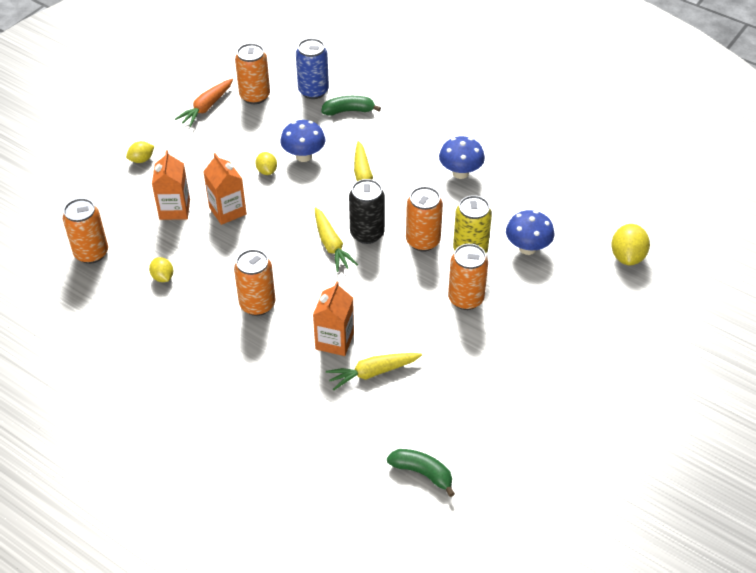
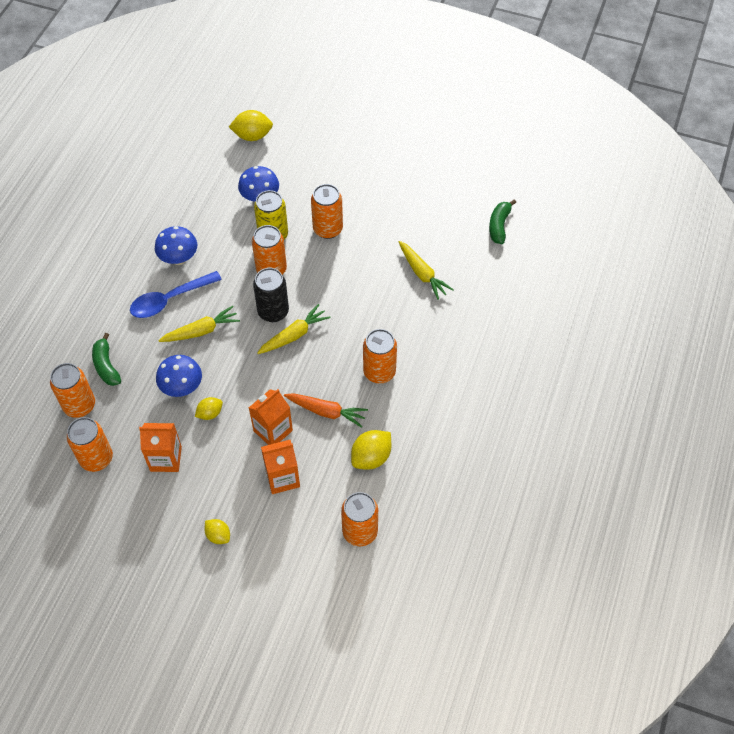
camera: 105 degrees left, 10 degrees up
yellow lemon [149,257,173,282] -> yellow lemon [351,430,391,470], size x1.63
orange carrot [175,78,233,127] -> orange carrot moved to [284,393,368,428]
blue can [296,38,329,99] -> orange can [50,363,95,418]
orange carton [313,281,354,356] -> orange carton moved to [139,423,182,472]
none -> blue spoon [130,271,222,318]

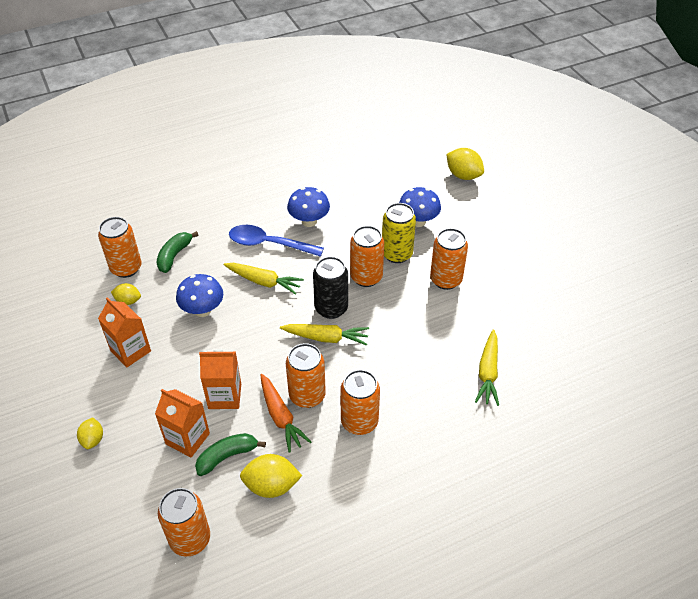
camera: 45 degrees right, 10 degrees down
orange can [67,417,113,472] -> orange can moved to [286,343,326,408]
yellow lemon [195,397,223,420] -> yellow lemon moved to [111,283,141,305]
green banana [489,199,516,244] -> green banana moved to [195,433,266,476]

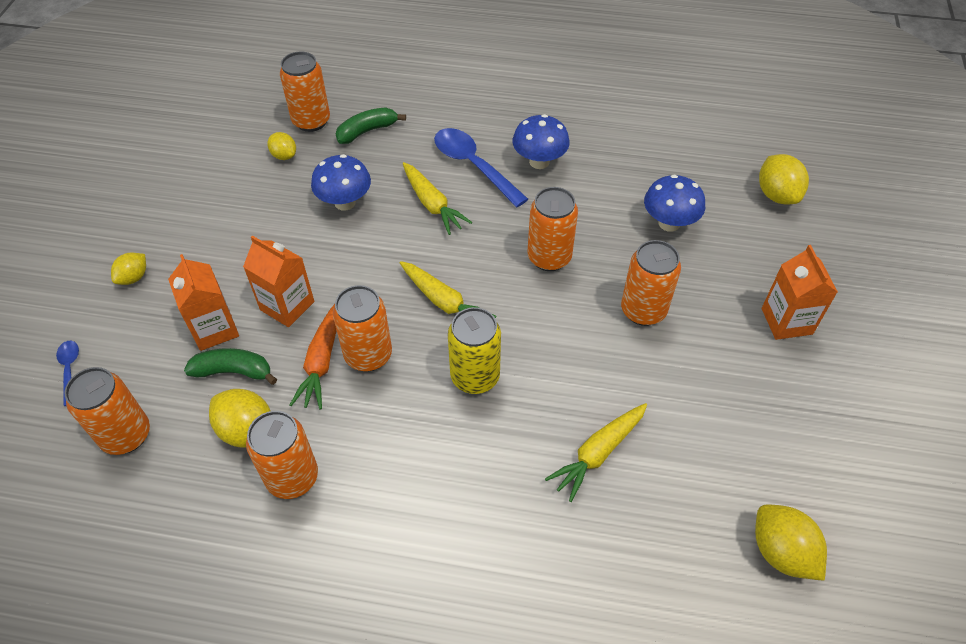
camera: 35 degrees right, 5 degrees up
orange carton [98,297,151,367] -> orange carton moved to [762,245,838,340]
black can [313,256,348,319] -> none
orange can [340,370,380,435] -> orange can moved to [246,411,318,499]
yellow can [382,203,416,263] -> yellow can moved to [448,307,501,394]
none -> blue spoon [56,341,79,406]
none -> yellow lemon [755,504,827,581]

